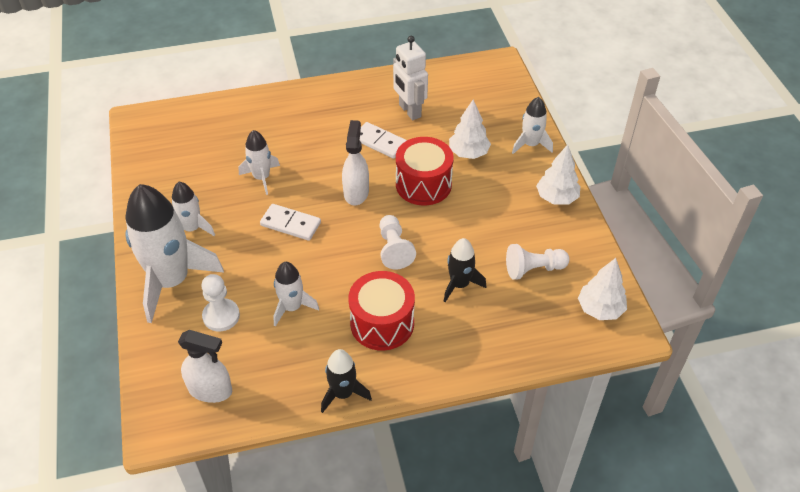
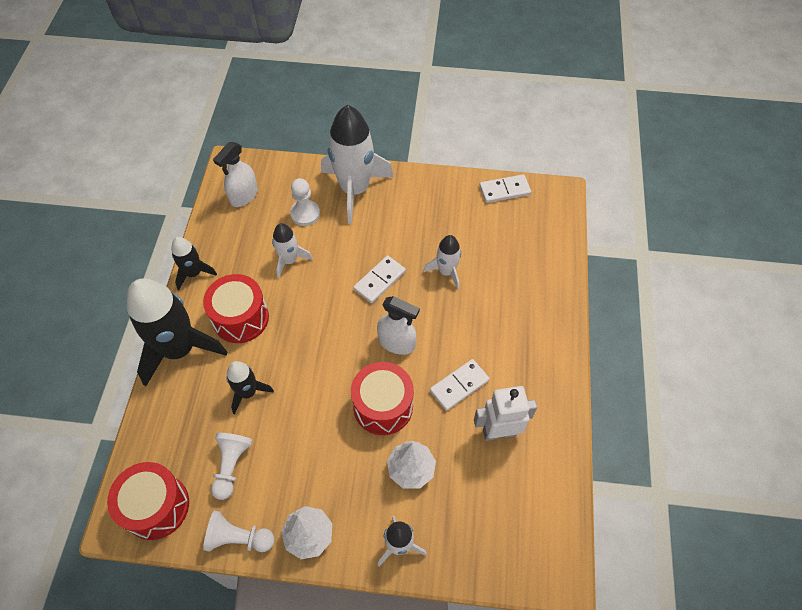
camera: 110 degrees right, 10 degrees up
white rocket [172,182,215,236] -> none
white pawn [380,215,416,269] -> white pawn moved to [203,511,274,552]
white tree [578,258,627,320] -> red drum [107,462,189,540]
none -> black rocket [127,278,227,387]
none -> white domino [479,174,531,203]

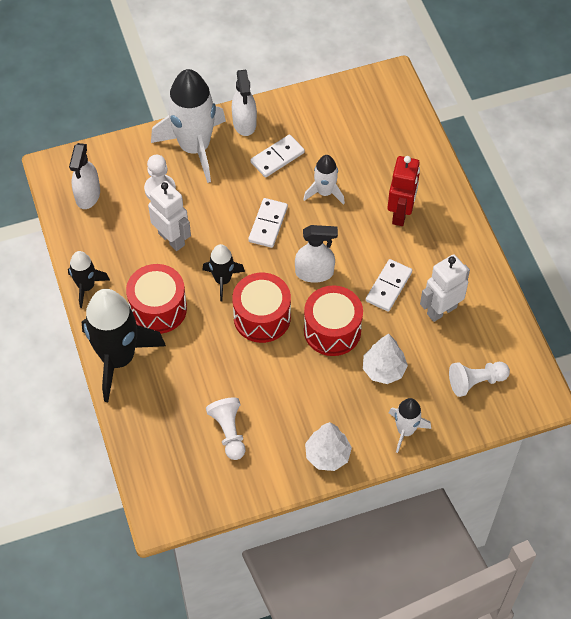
camera: 25 degrees left, 0 degrees up
red drum [107,462,189,540] -> red drum moved to [232,273,291,343]
white pawn [203,511,274,552] -> white pawn moved to [449,362,510,397]
black rocket [226,361,274,414] -> black rocket moved to [202,244,245,301]
white rocket [272,223,313,278] -> white robot [148,181,191,251]
white domino [479,174,531,203] -> white domino moved to [250,134,305,177]
none -> white spray bottle [232,70,257,136]
none -> red robot [387,156,420,226]

